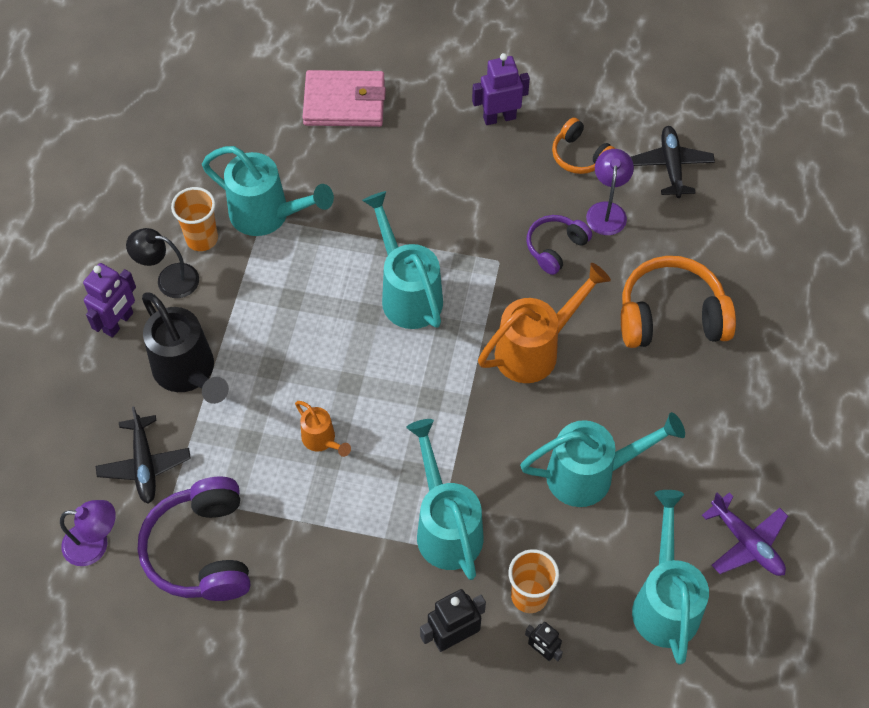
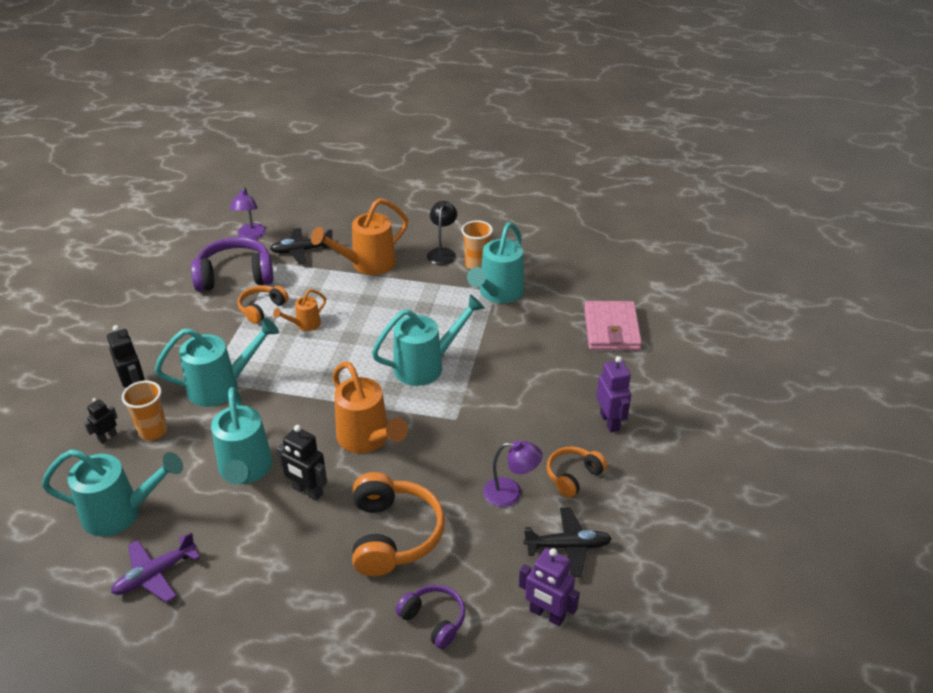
camera: 90 degrees right, 20 degrees down
purple robot [83,263,136,338] -> purple robot moved to [519,548,580,626]
black watering can [142,293,229,404] -> orange watering can [311,198,408,275]
purple headphones [526,215,592,275] -> purple headphones moved to [396,584,465,649]
none -> orange headphones [237,286,289,324]
none -> black robot [276,425,327,501]

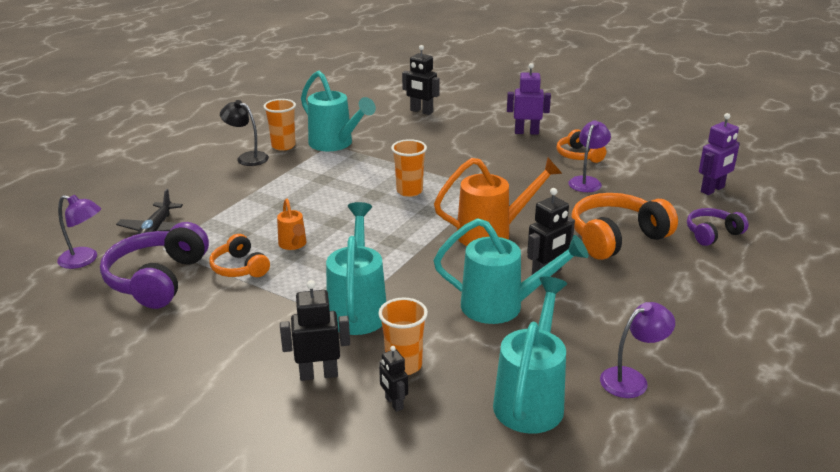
camera: 70 degrees left, 10 degrees down
purple plane [111,532,200,603] -> purple lamp [600,302,675,398]
orange watering can [311,198,408,275] -> none
orange headphones [352,472,445,576] -> orange headphones turned 45 degrees counterclockwise [571,193,678,260]
turquoise watering can [372,294,485,386] -> orange cup [391,139,427,197]
black plane [523,507,612,577] -> none
pink wallet [584,301,642,351] -> black robot [402,45,440,115]

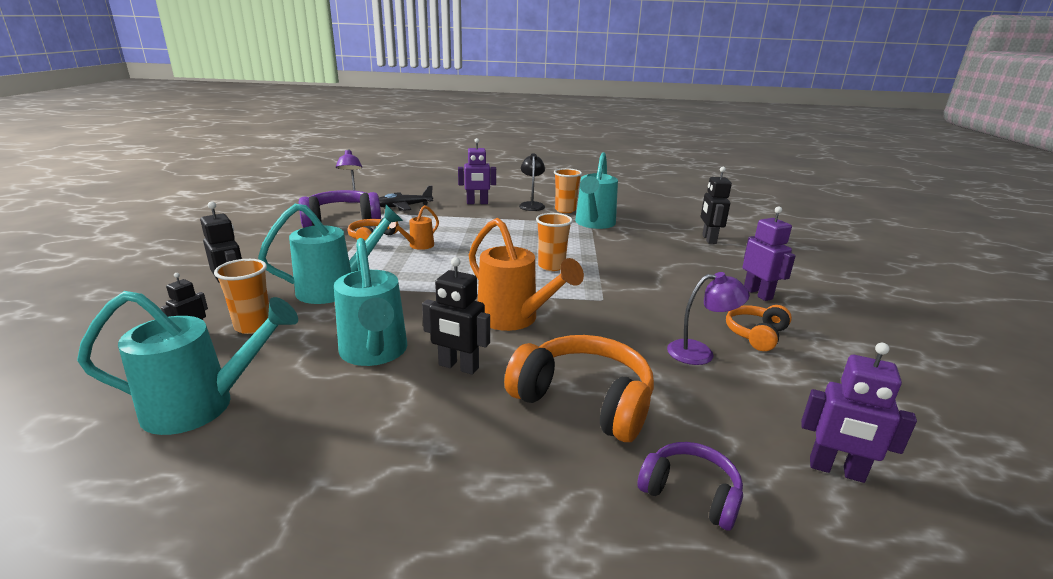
camera: 60 degrees right, 5 degrees down
purple lamp [600,302,675,398] -> none
none -> purple robot [458,138,496,204]

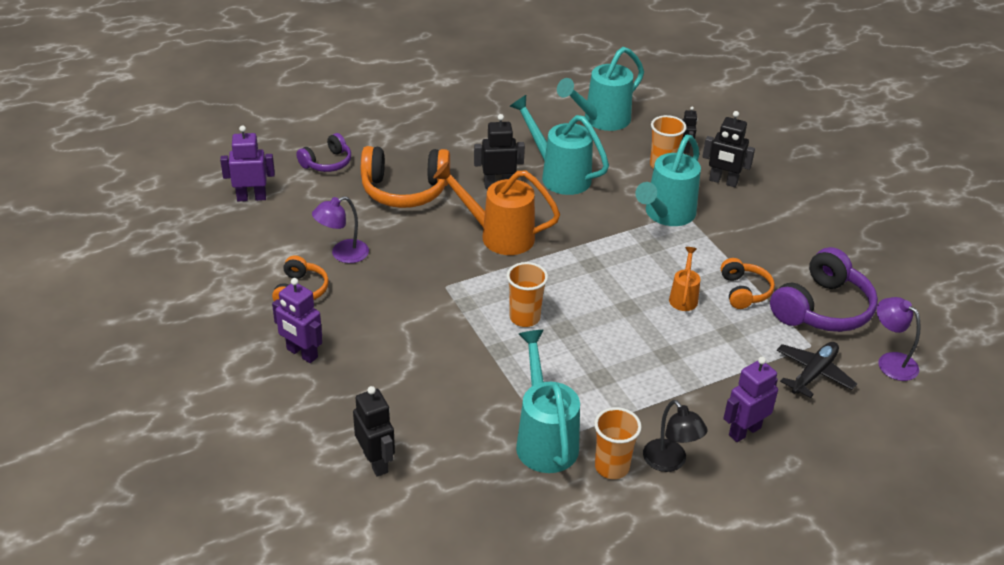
camera: 150 degrees right, 15 degrees up
purple headphones [638,442,743,531] -> purple headphones turned 45 degrees counterclockwise [296,133,351,172]

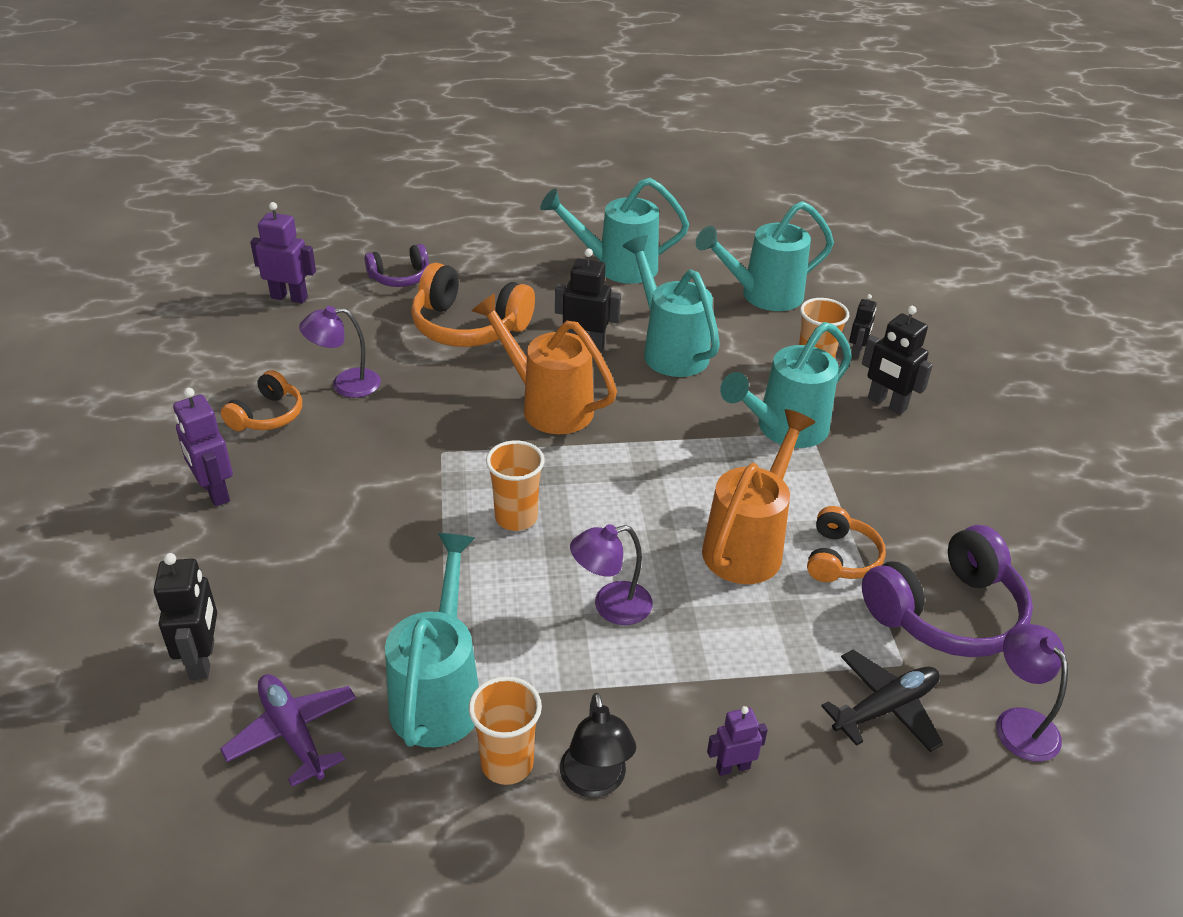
camera: 20 degrees right, 0 degrees up
orange watering can [669,247,700,311] -> orange watering can [702,409,816,584], size x1.91
purple robot [723,357,778,442] -> purple robot [707,706,768,776], size x0.61
none -> purple plane [220,674,356,787]
none -> turquoise watering can [540,178,689,284]
none -> purple lamp [570,524,653,625]

